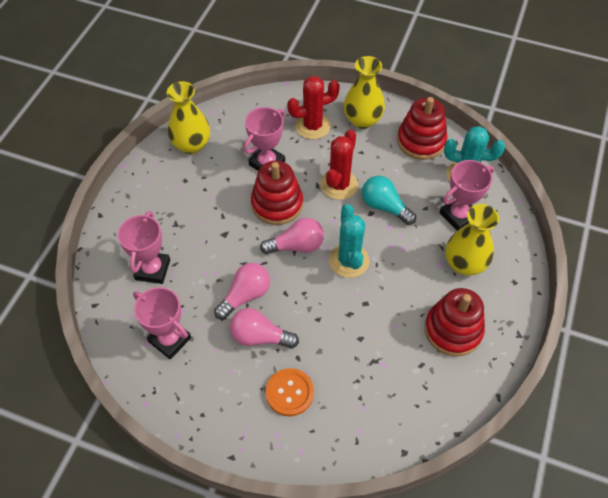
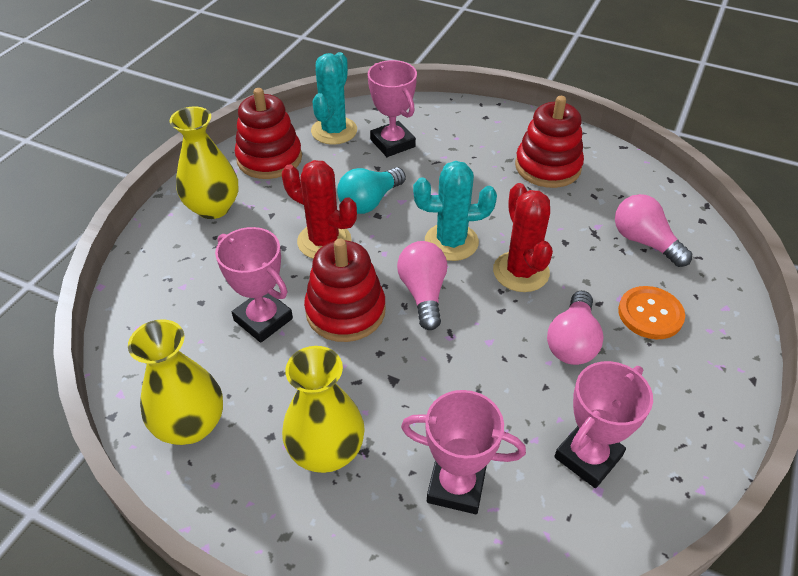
camera: 85 degrees left, 10 degrees down
pink light bulb [214,263,270,320] -> pink light bulb moved to [615,194,692,267]
red cactus [287,76,340,139] -> red cactus moved to [493,183,553,292]
yellow vase [445,204,499,275] -> yellow vase moved to [282,346,365,473]

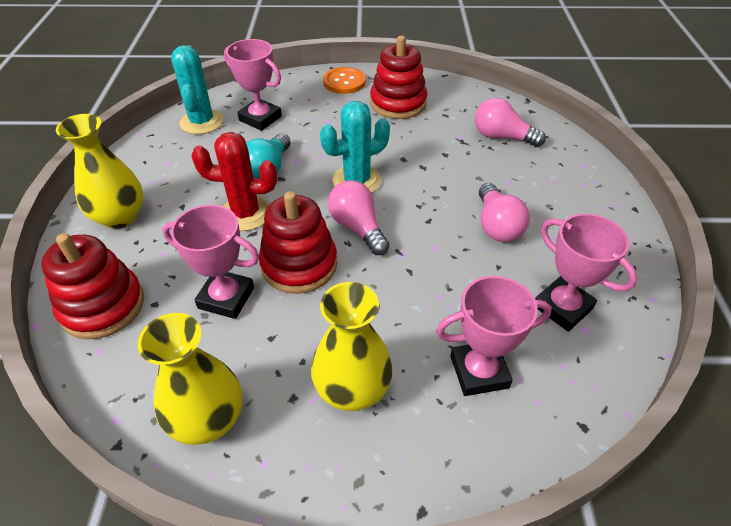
camera: 25 degrees left, 0 degrees up
red stacking toy [235,88,302,179] -> red stacking toy moved to [41,233,144,339]
red cactus [493,183,553,292] -> none
pink trophy [554,361,653,488] -> pink trophy turned 60 degrees counterclockwise [535,214,638,332]
orange button [618,286,685,339] -> orange button moved to [323,67,366,94]

